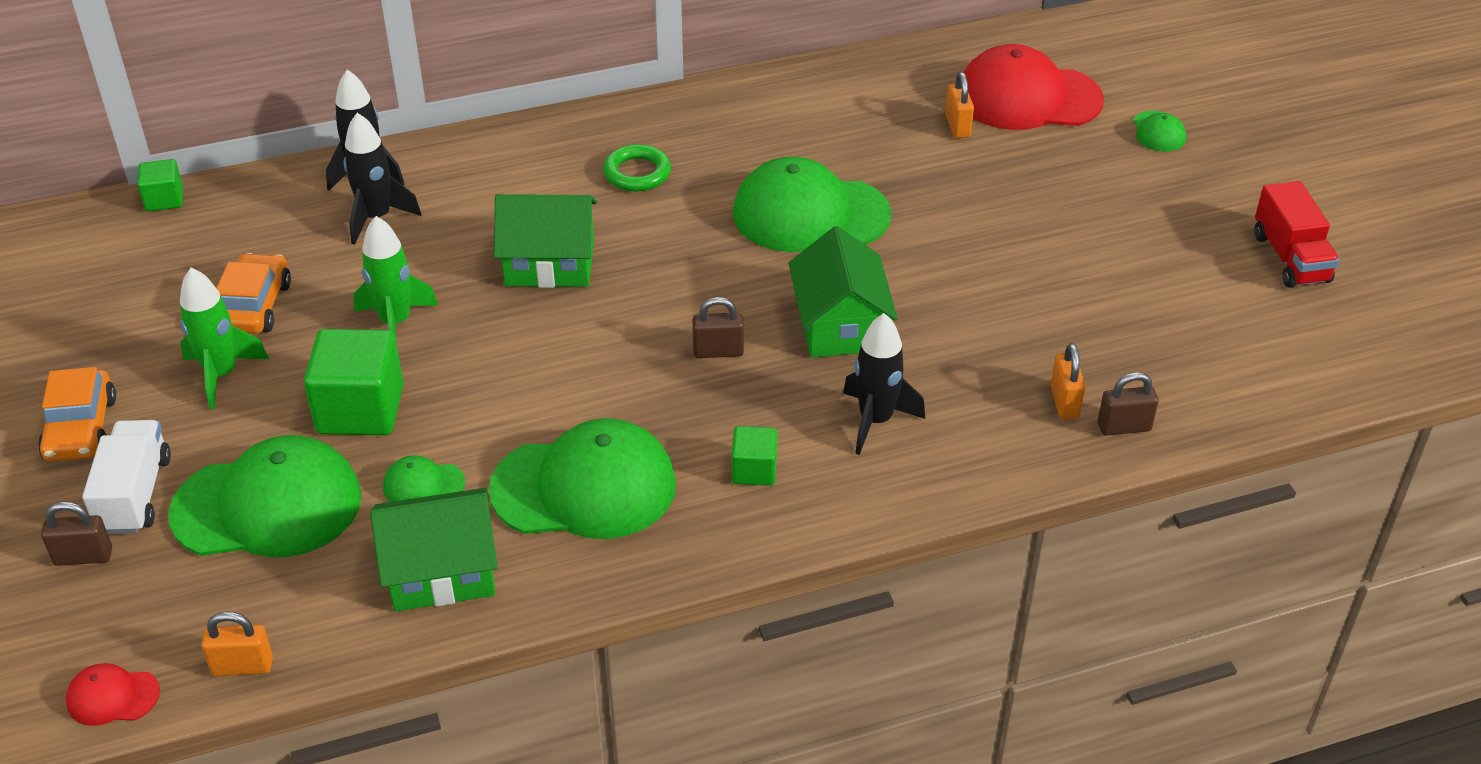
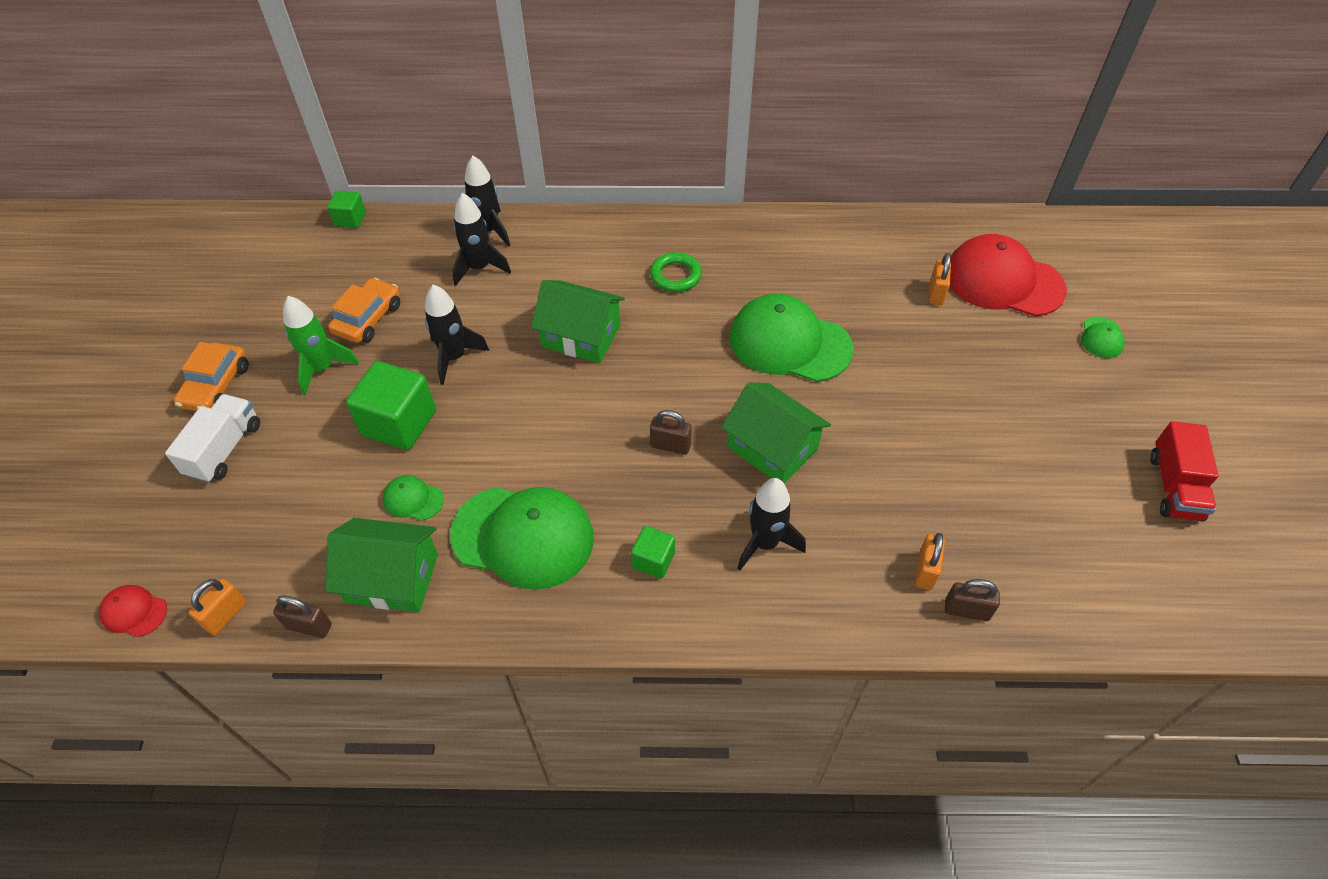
camera: 20 degrees right, 10 degrees up
brown padlock [41,502,112,566] -> brown padlock moved to [273,595,332,638]
green cap [168,435,362,557] -> none
orange padlock [201,612,273,676] -> orange padlock turned 75 degrees counterclockwise [189,579,247,635]
green rocket [354,216,438,339] -> black rocket [425,284,489,385]
green house [789,226,898,357] -> green house turned 60 degrees counterclockwise [721,383,831,483]

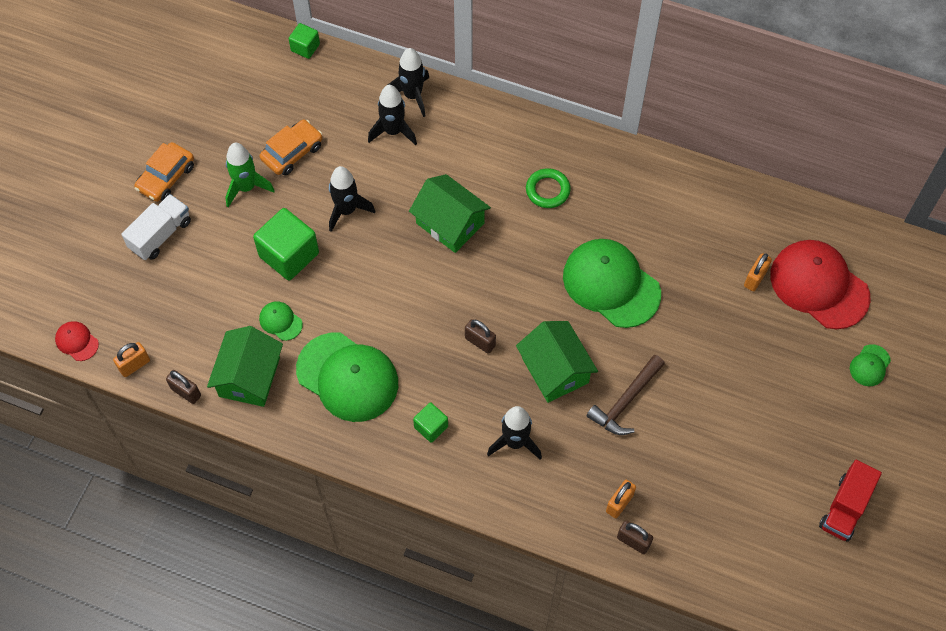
camera: 20 degrees right, 10 degrees up
green house [325,518,438,612] -> green house turned 75 degrees clockwise [207,326,283,407]
none -> brown hammer [586,355,665,435]

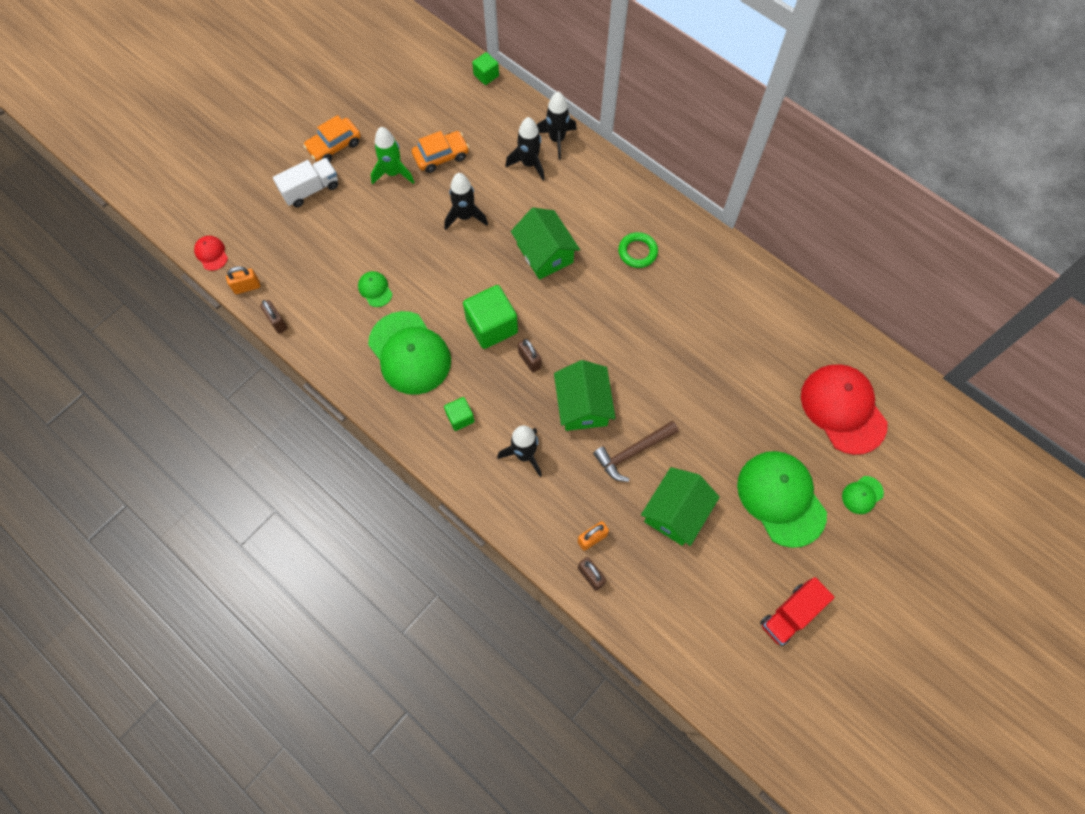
camera: 20 degrees right, 5 degrees up
green house [207,326,283,407] -> green house moved to [641,467,720,546]
green cube [253,208,319,280] -> green cube moved to [463,285,518,349]
green cap [563,239,661,328] -> green cap moved to [737,451,827,548]
orange padlock [744,253,772,291] -> none

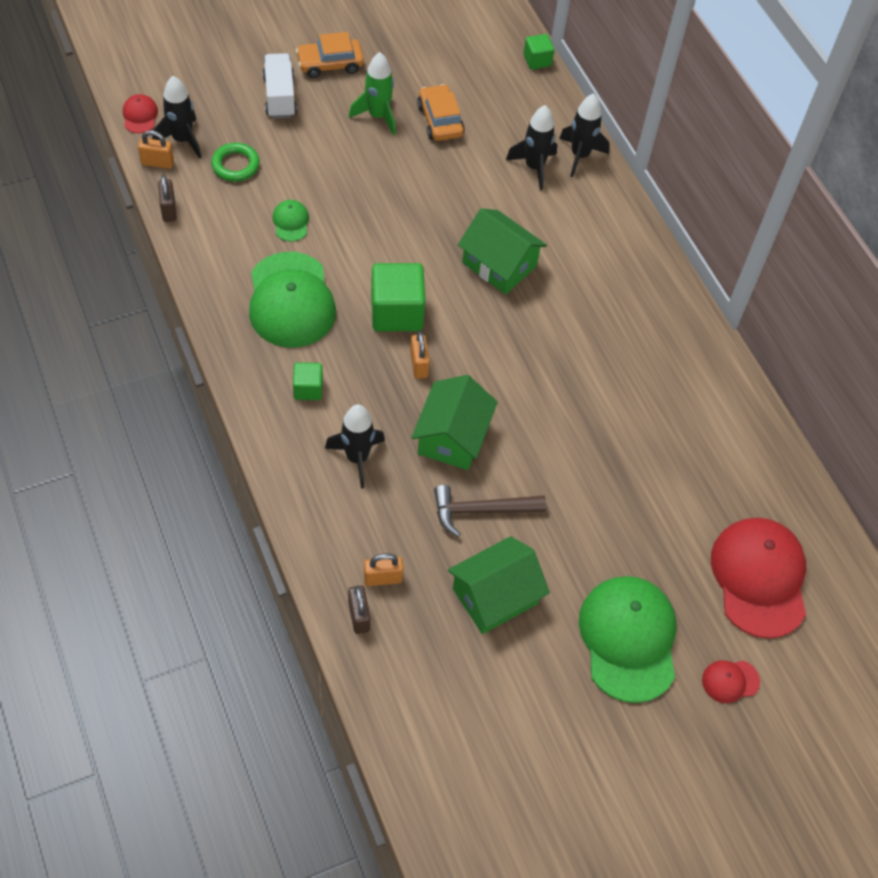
camera: 20 degrees right, 10 degrees down
white truck [273,158,338,207] -> white truck turned 90 degrees counterclockwise [263,53,297,118]
orange car [412,131,469,173] -> orange car turned 105 degrees counterclockwise [417,84,465,141]
black rocket [444,173,488,230] -> black rocket moved to [152,76,202,159]
green house [511,207,580,280] -> green house turned 45 degrees counterclockwise [458,208,547,294]
brown padlock [518,338,541,372] -> orange padlock [410,332,430,379]
green ring [618,232,658,268] -> green ring moved to [211,143,260,182]
red truck [760,577,835,646] -> none
green cap [842,476,884,514] -> red cap [702,660,760,703]

